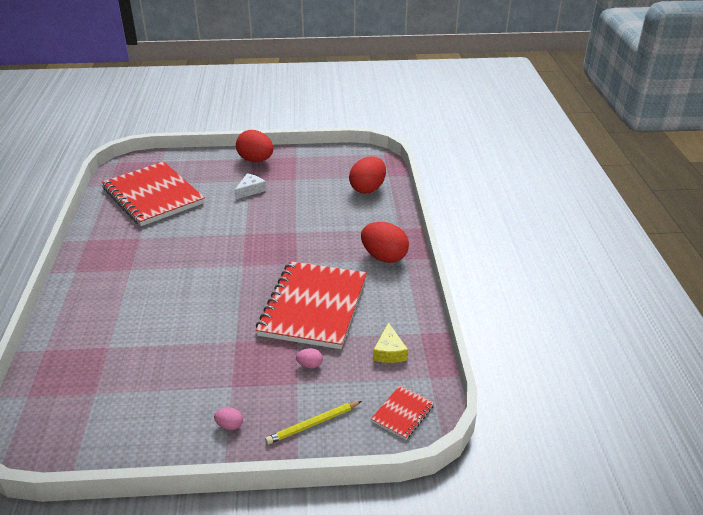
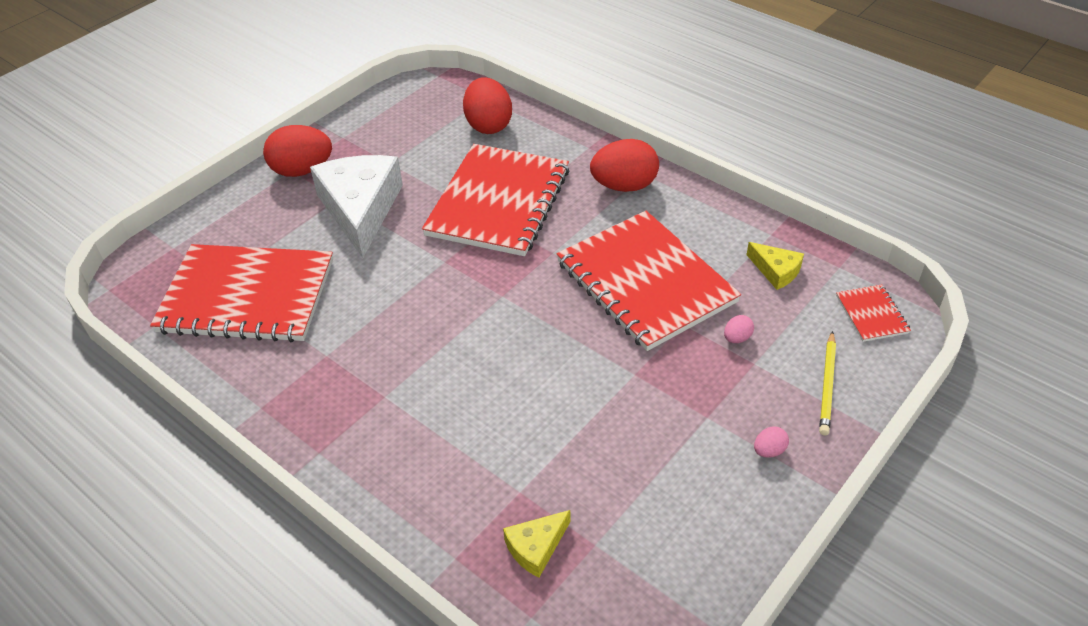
camera: 45 degrees left, 10 degrees up
white cheese [235,173,266,199] -> white cheese [310,155,403,258], size x2.17
none -> red notebook [422,144,570,256]
none -> yellow cheese [503,510,570,578]

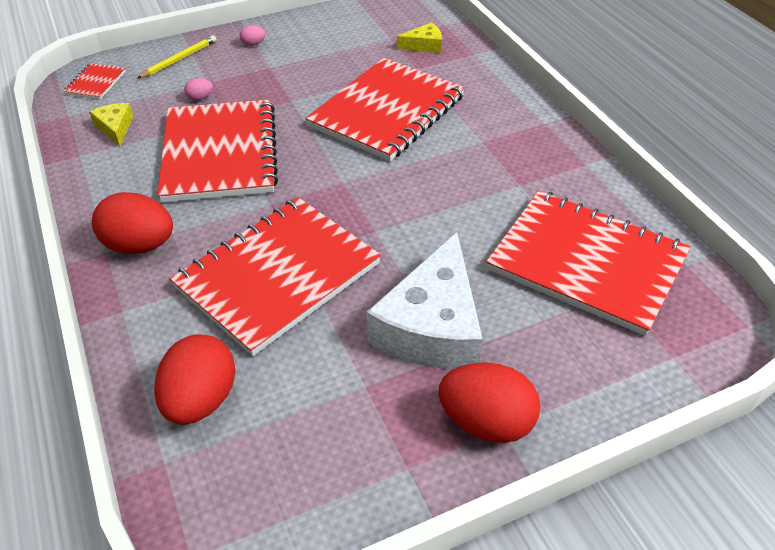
camera: 155 degrees left, 0 degrees up
none -> red notebook [305,58,465,161]

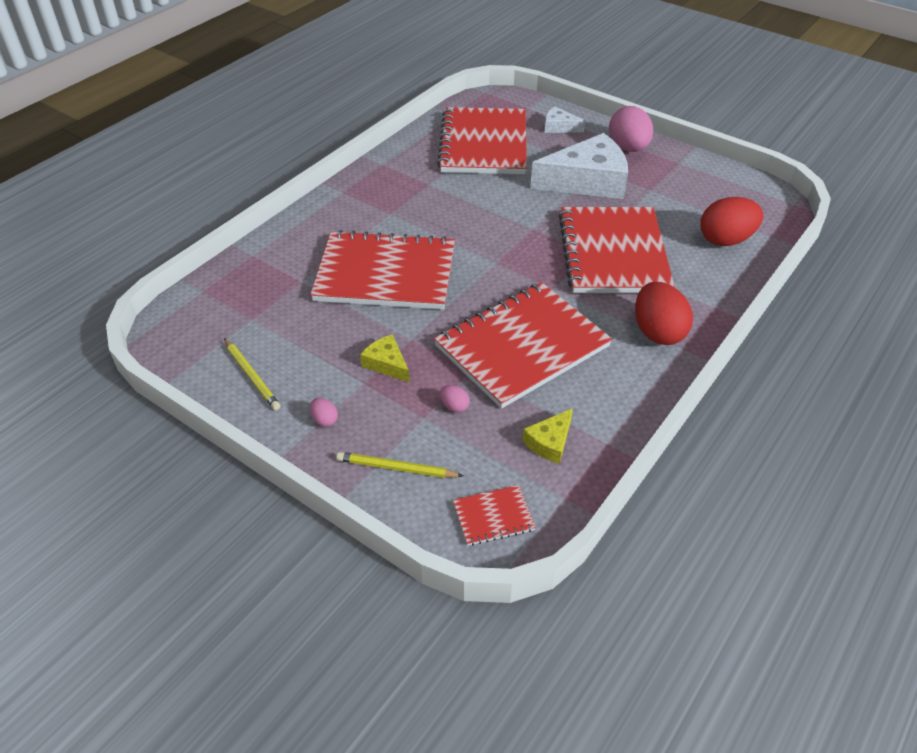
camera: 120 degrees left, 0 degrees up
red notebook [170,197,381,356] -> red notebook turned 75 degrees clockwise [559,207,675,293]
yellow cheese [397,22,442,53] -> yellow cheese moved to [360,334,410,383]
red egg [438,362,541,443] -> pink egg [609,106,653,152]
none -> yellow pencil [224,338,280,410]
none -> white cheese [544,106,585,133]

